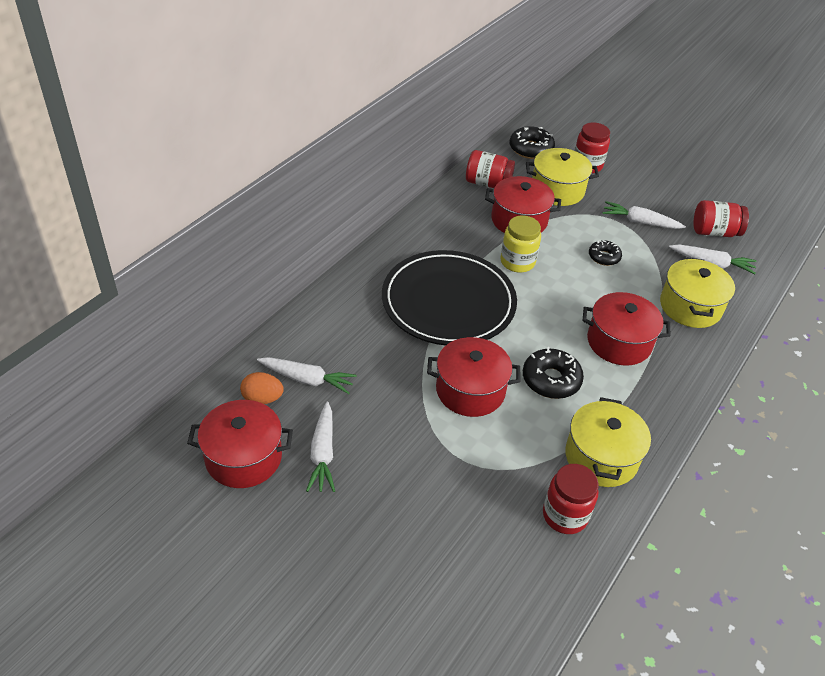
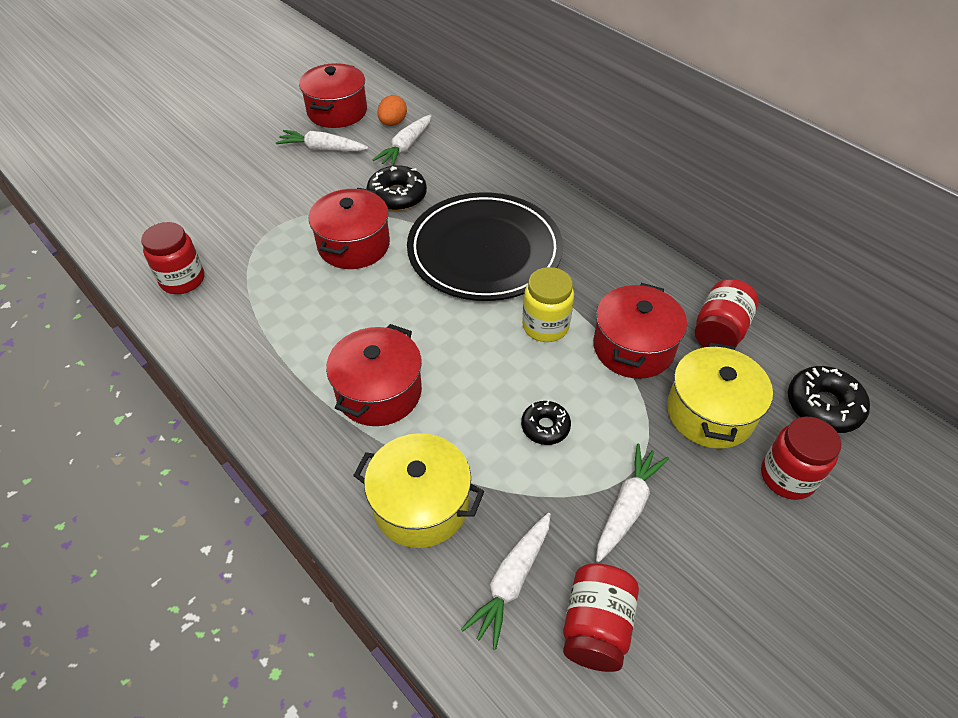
camera: 105 degrees right, 5 degrees up
black donut [523,347,584,399] -> black donut moved to [366,165,427,211]
yellow pot [565,397,651,487] -> none

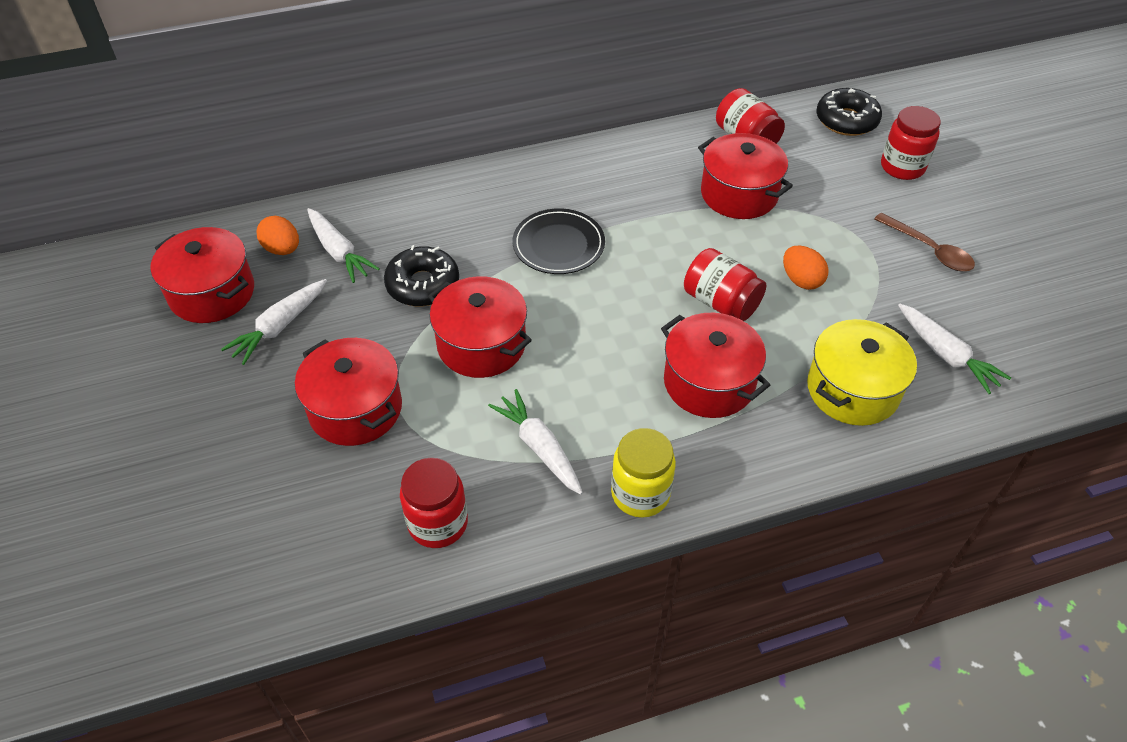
camera: 65 degrees left, 0 degrees up
black plate [407,192,563,301] -> black plate [512,208,605,274], size x0.53
black donut [521,400,571,445] -> orange egg [783,246,829,290]
yellow jar [522,267,574,342] -> yellow jar moved to [611,428,676,518]
red jar [563,563,639,672] -> red jar moved to [684,248,766,321]
white carrot [596,444,669,563] -> white carrot moved to [488,389,583,495]
yellow pot [667,342,773,449] -> none
none -> red pot [295,338,402,446]
none -> brown spoon [874,213,975,271]

